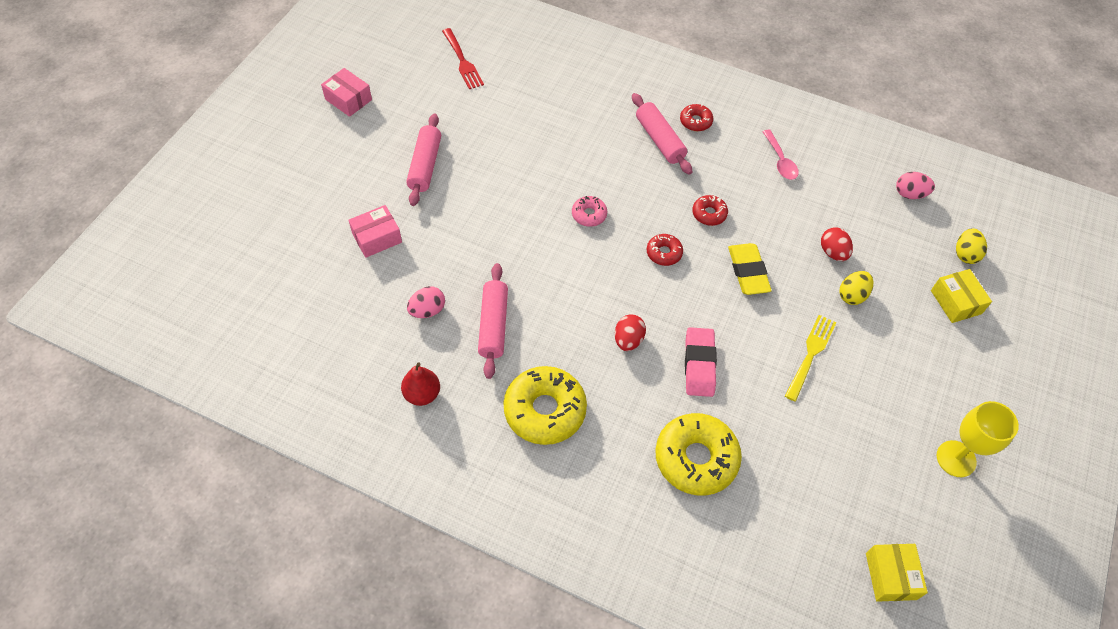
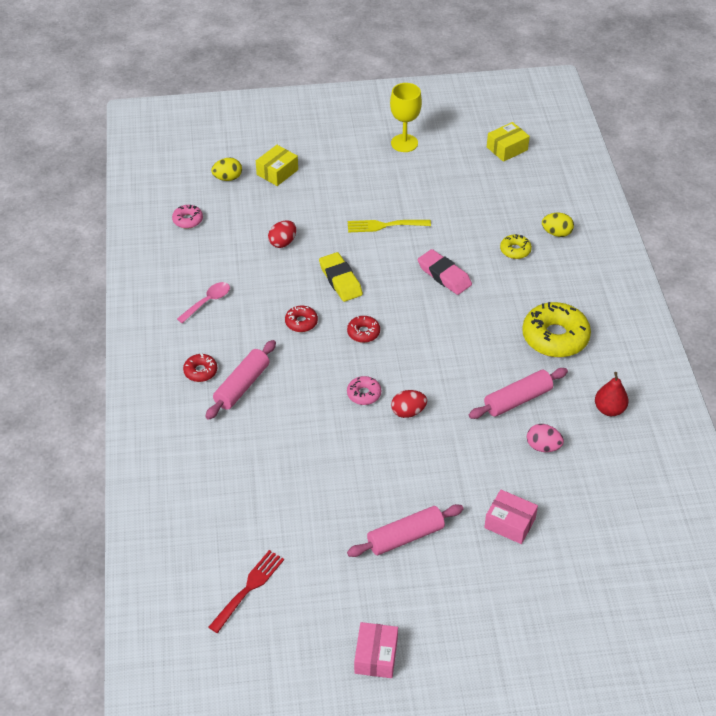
camera: 120 degrees left, 10 degrees down
red egg [615,314,646,351] -> red egg moved to [391,390,427,418]
yellow donut [655,413,742,496] -> yellow donut [500,234,532,259], size x0.49
pink eraser [685,327,717,397] -> pink eraser turned 75 degrees clockwise [418,249,472,295]
yellow eraser [728,243,772,295] -> yellow eraser turned 75 degrees counterclockwise [319,252,363,302]
yellow egg [839,271,873,305] -> yellow egg moved to [542,213,574,237]
pink egg [896,172,935,199] -> pink donut [172,205,203,229]

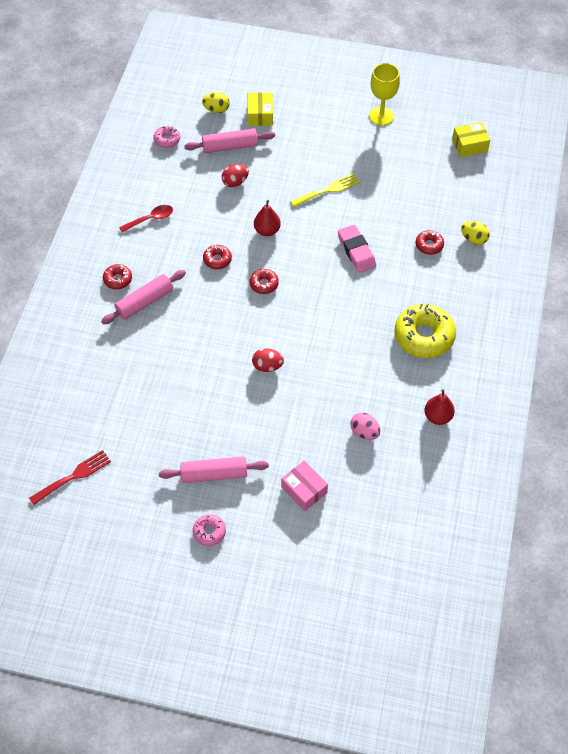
camera: 20 degrees right, 10 degrees up
pink spoon [177,282,230,323] -> red spoon [119,205,173,232]
yellow box [256,145,298,186] -> yellow box turned 60 degrees counterclockwise [248,93,273,126]
yellow eraser [319,252,363,302] -> red pear [254,200,281,236]
pink donut [347,376,381,405] -> pink donut moved to [193,514,226,546]
yellow fork [348,220,431,232] -> yellow fork turned 135 degrees clockwise [290,173,360,207]
pink box [354,622,398,678] -> none
pink rolling pin [469,368,568,419] -> pink rolling pin moved to [184,128,275,153]
yellow donut [500,234,532,259] -> red donut [416,230,444,255]

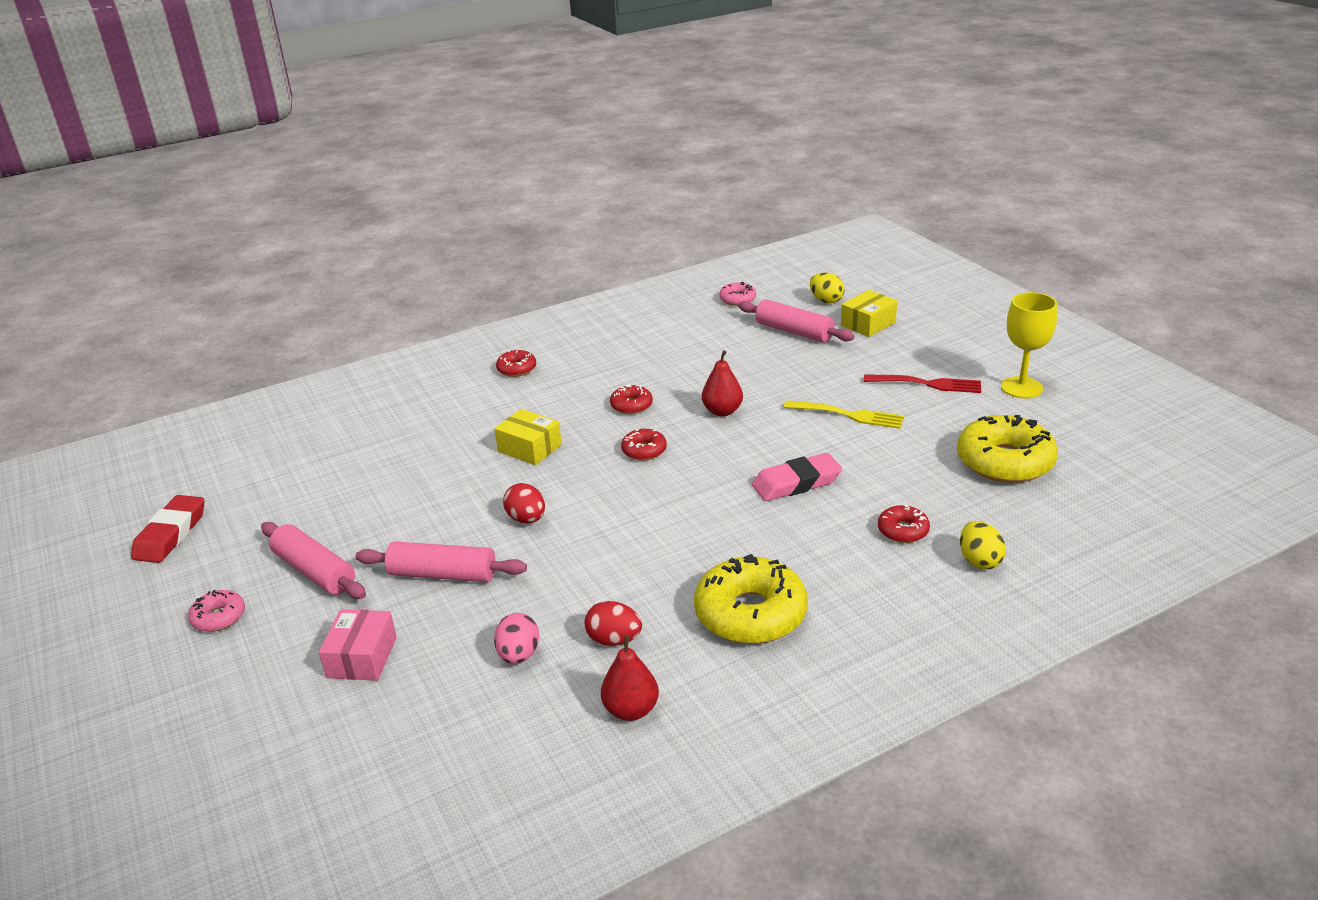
camera: 50 degrees right, 25 degrees down
red fork [29,450,111,505] -> red fork moved to [864,374,981,393]
pink rolling pin [101,270,186,325] -> pink rolling pin moved to [355,541,527,582]
red spoon [119,205,173,232] -> none
red egg [222,164,249,187] -> red egg moved to [584,601,642,646]
pink eraser [338,225,376,273] -> pink eraser turned 45 degrees clockwise [752,453,842,501]
yellow box [452,122,490,157] -> yellow box moved to [494,409,562,465]
none -> red eraser [131,495,205,563]
none -> yellow donut [957,415,1058,483]

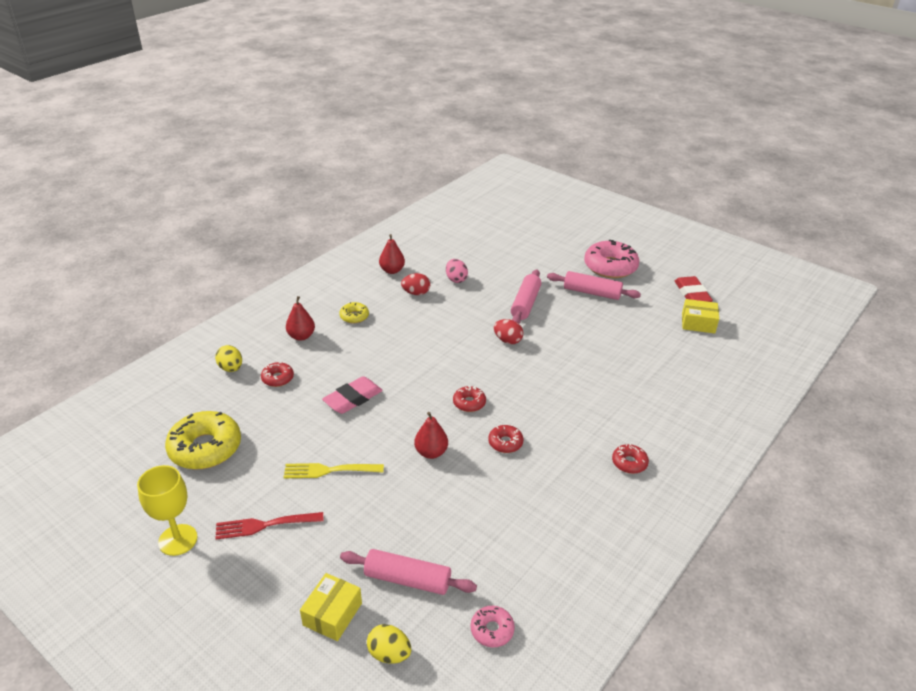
camera: 155 degrees right, 5 degrees up
pink donut [188,590,245,632] -> pink donut [584,240,639,278], size x2.03
pink box [319,609,397,681] -> none
pink rolling pin [355,541,527,582] -> pink rolling pin turned 60 degrees counterclockwise [511,270,541,324]
yellow box [494,409,562,465] -> yellow box moved to [682,299,719,333]
yellow donut [694,554,808,644] -> yellow donut [340,302,369,323], size x0.49
none -> red pear [286,296,315,341]

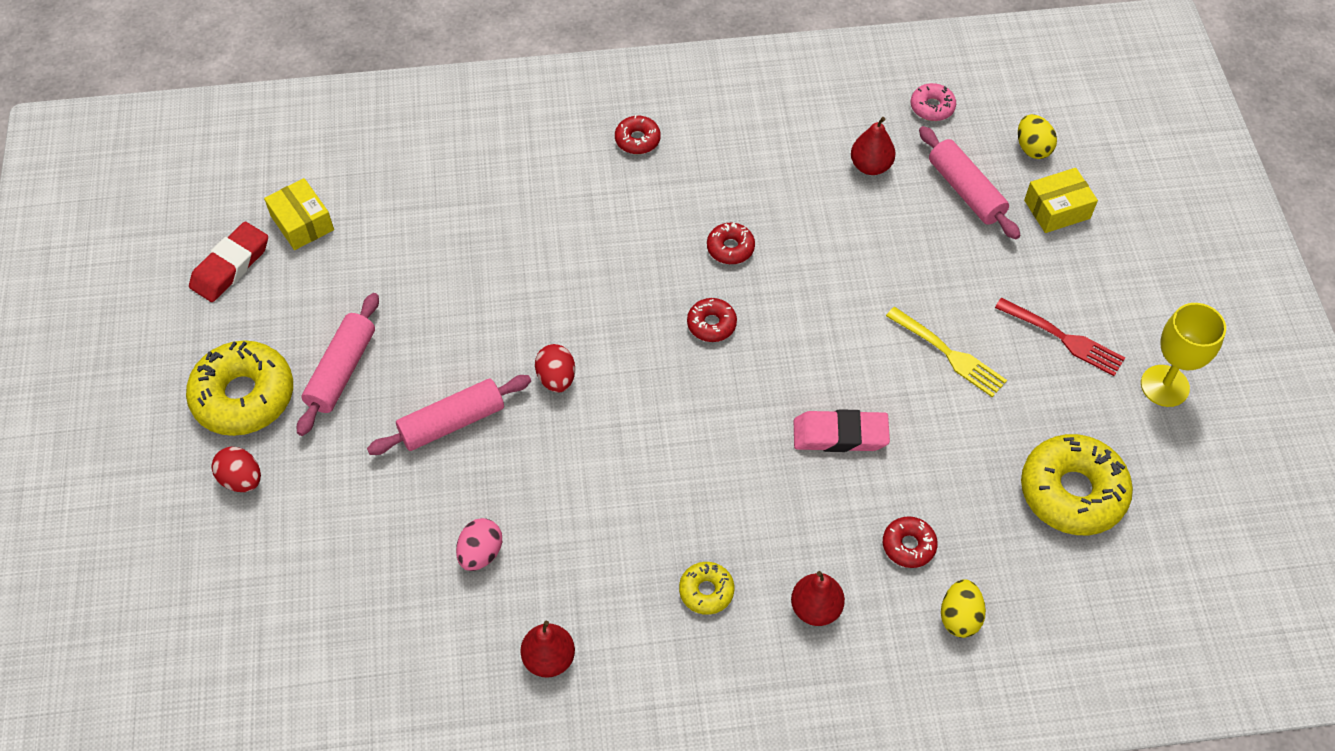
camera: 135 degrees left, 20 degrees up
red egg [401,273,430,295] -> red egg moved to [211,447,261,492]
red pear [414,412,448,459] -> red pear moved to [851,117,896,175]
pink rolling pin [547,271,641,300] -> pink rolling pin turned 45 degrees clockwise [297,293,379,436]
pink donut [584,240,639,278] -> yellow donut [186,340,293,436]

